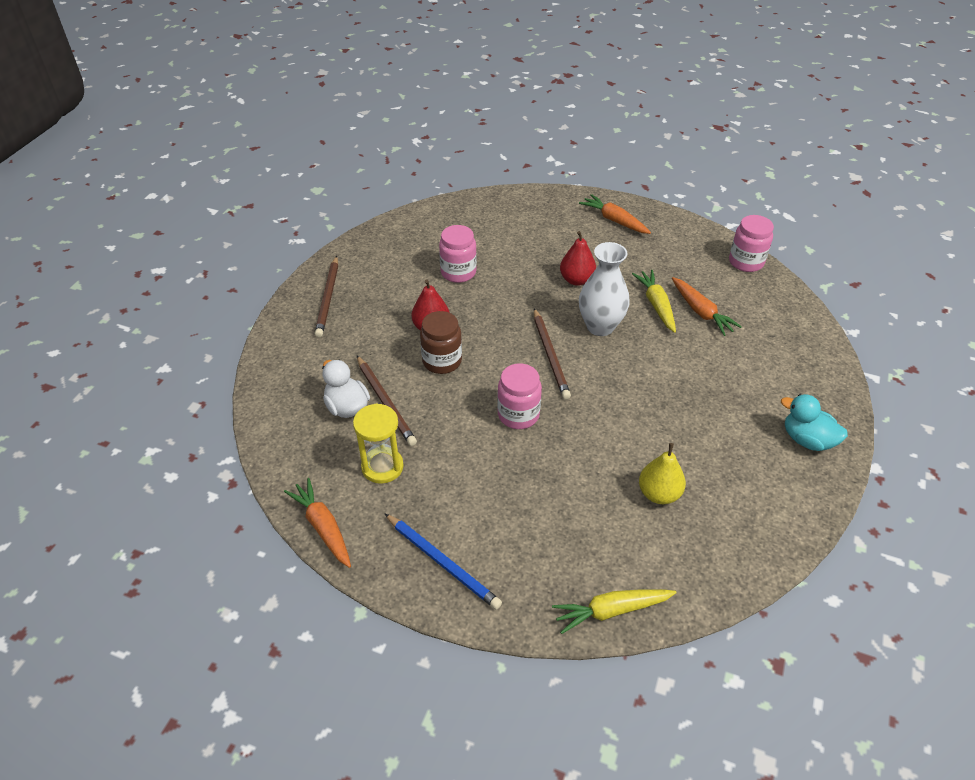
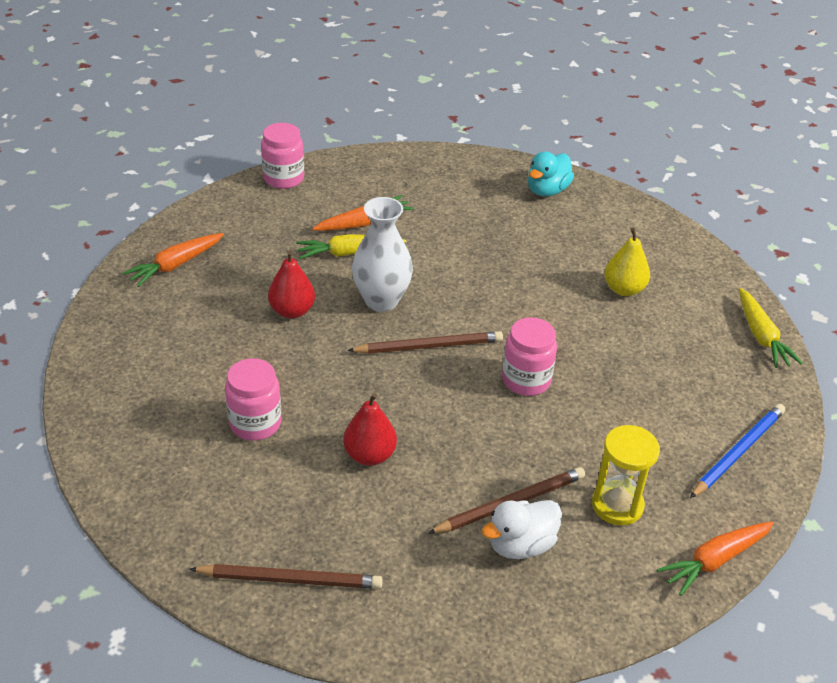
camera: 90 degrees left, 5 degrees down
brown jar [420,311,462,374] -> none

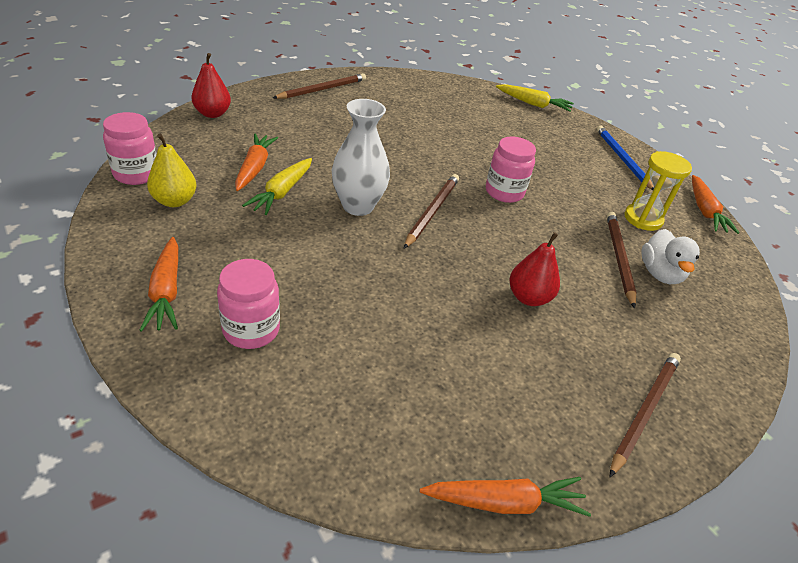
camera: 60 degrees left, 0 degrees up
pink jar [225,358,282,441] -> pink jar moved to [217,259,280,349]
red pear [268,251,315,318] -> red pear moved to [191,53,231,118]
turquoise duck [528,152,574,196] -> brown pencil [273,73,366,99]
yellow pear [604,228,650,296] -> yellow pear moved to [147,134,197,207]
none -> orange carrot [419,477,591,517]

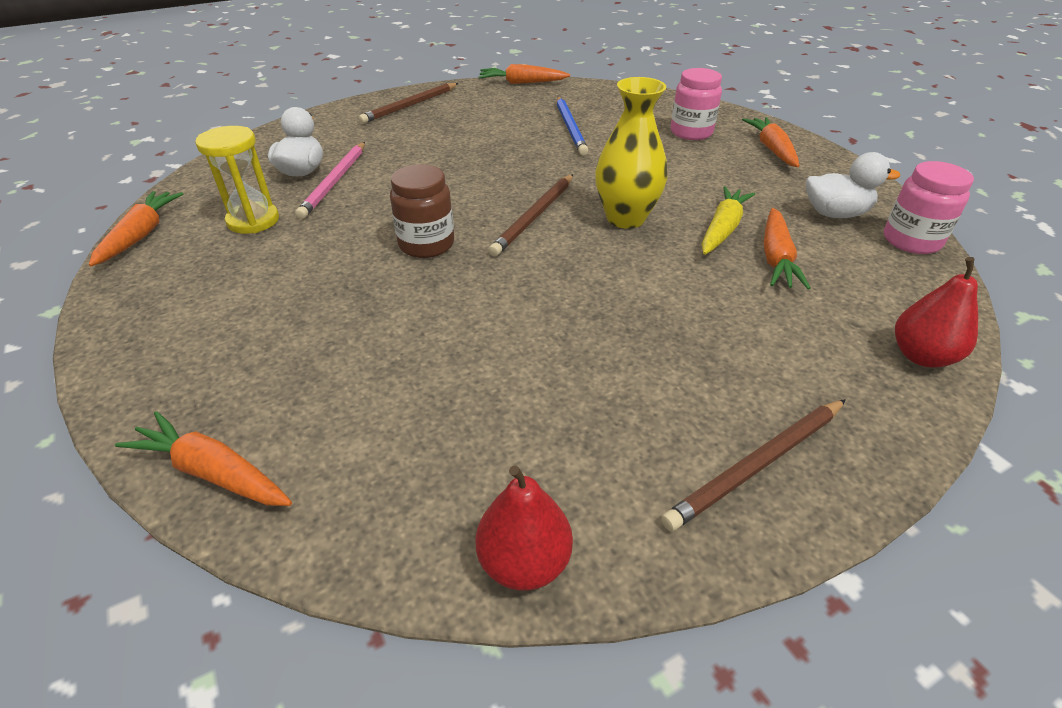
camera: 170 degrees left, 0 degrees up
yellow pear [147,134,197,207] -> white duck [806,152,900,218]
white vase [332,99,390,216] -> yellow vase [595,77,667,229]
pink jar [486,136,536,203] -> brown jar [390,164,454,258]
yellow carrot [496,84,574,112] -> orange carrot [115,411,292,506]
red pear [509,232,560,306] -> red pear moved to [475,465,573,591]
blue pencil [596,125,654,190] -> blue pencil moved to [557,97,588,155]
brown pencil [607,212,637,309] -> pink pencil [295,142,365,219]

